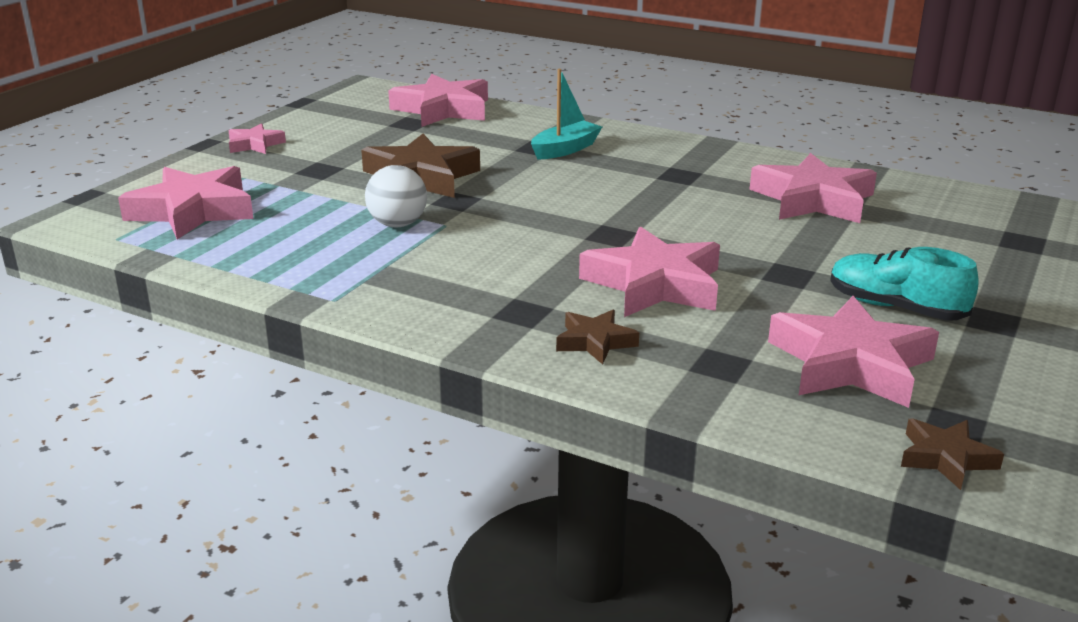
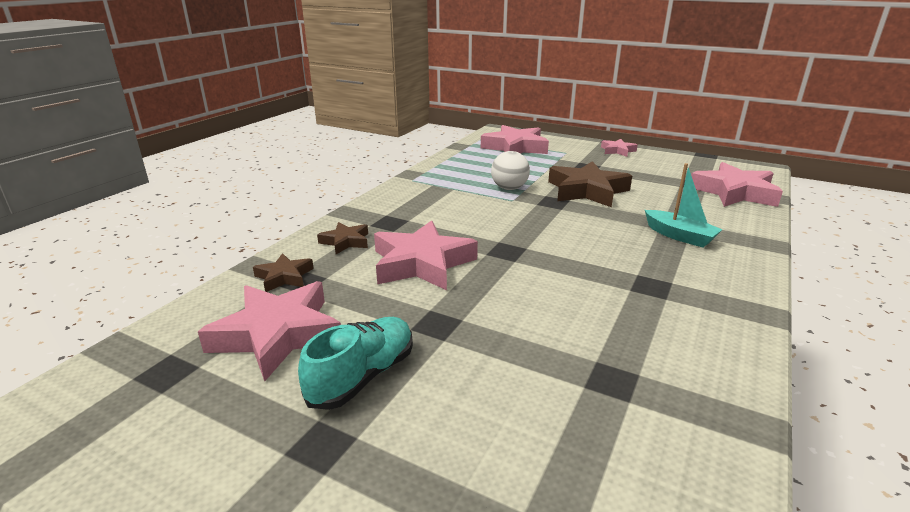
camera: 90 degrees right, 0 degrees up
pink star [749,153,877,223] -> none
brown star [901,418,1004,490] -> brown star moved to [253,253,314,292]

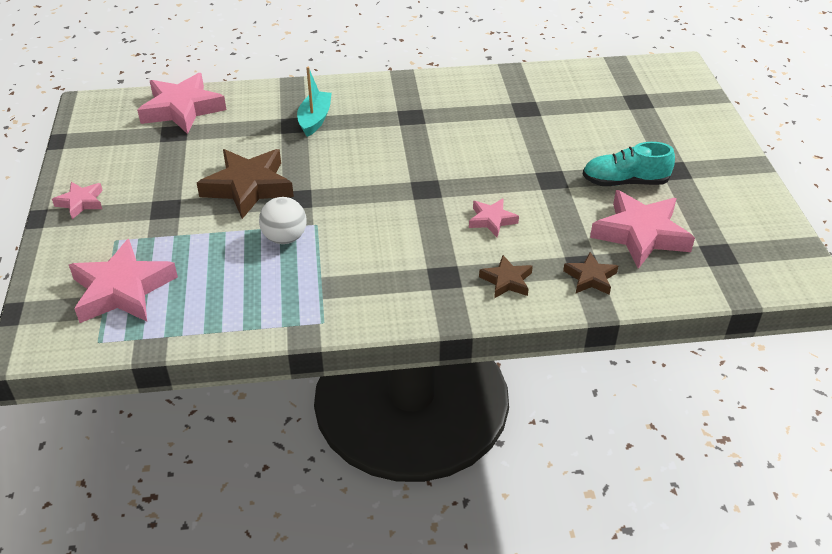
camera: 125 degrees left, 15 degrees up
pink star [374,220,478,290] -> pink star [469,198,519,237], size x0.52

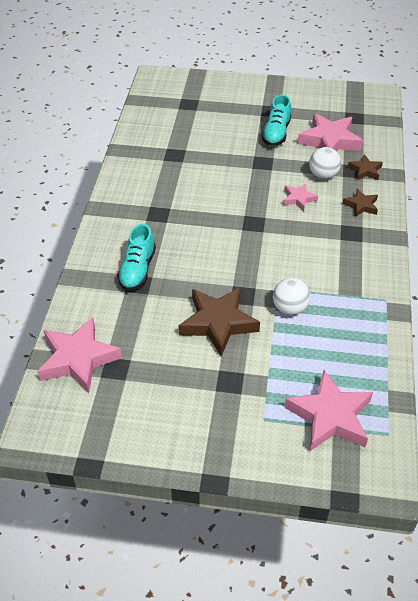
camera: 75 degrees left, 5 degrees up
pink star [52,182,103,219] -> none
turquoise boat [297,67,332,137] -> turquoise shoe [117,224,156,291]
none -> white ball [309,147,341,179]

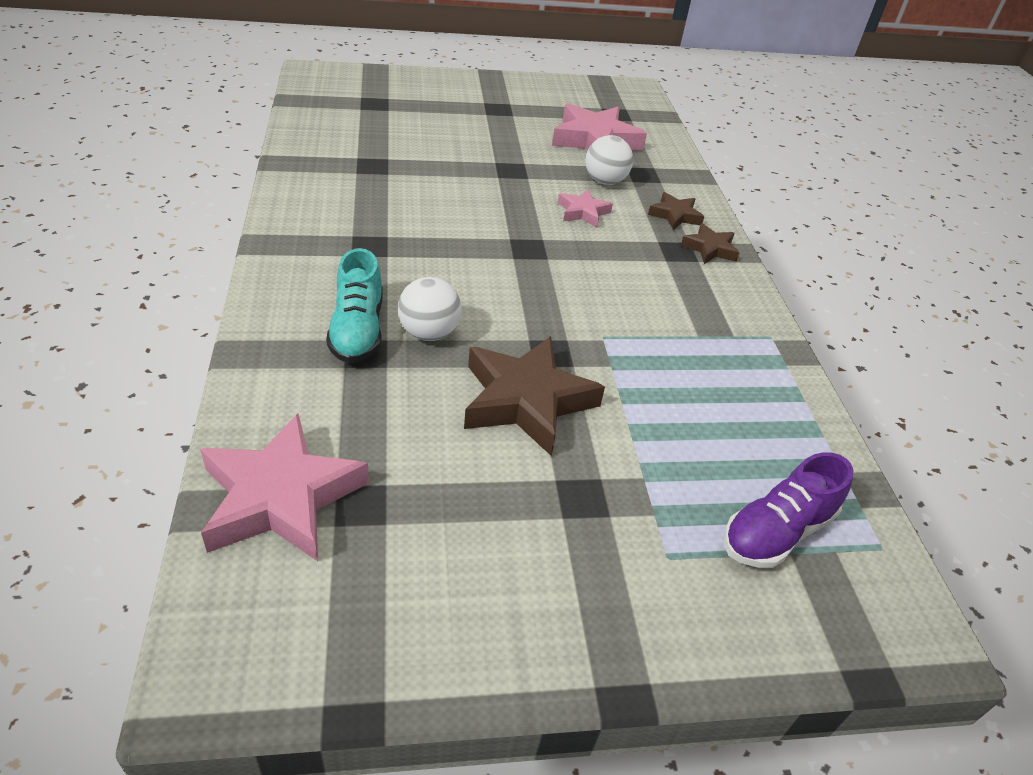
camera: 20 degrees left, 5 degrees down
turquoise shoe [261,95,291,146] -> none
white ball [273,278,310,315] -> white ball moved to [398,277,462,341]
pink star [284,370,373,451] -> purple shoe [724,452,853,568]
brown star [348,154,383,180] -> brown star moved to [681,223,740,264]

